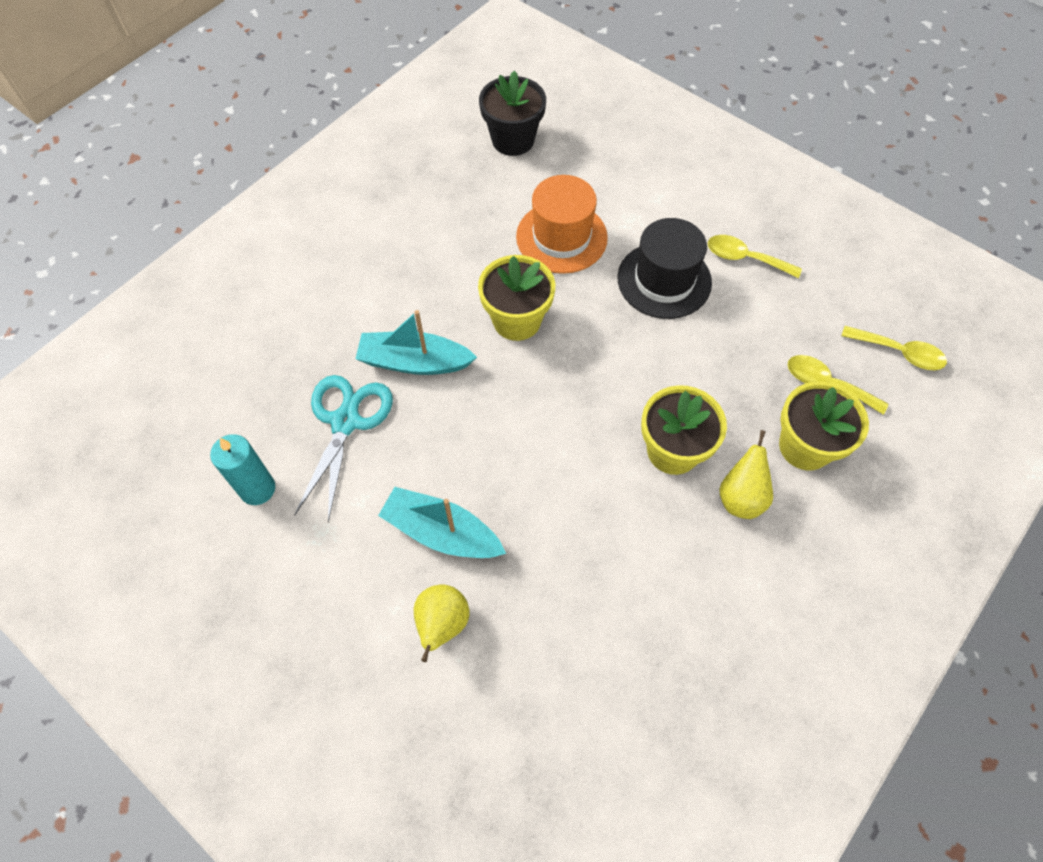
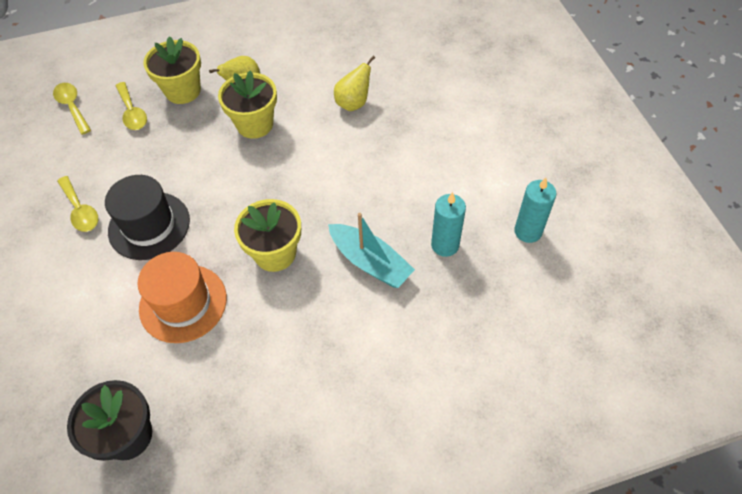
camera: 145 degrees left, 5 degrees down
turquoise scissors [294,375,393,523] -> turquoise candle [431,192,466,257]
turquoise boat [378,487,506,558] -> none
yellow pear [414,585,470,662] -> yellow pear moved to [334,56,375,111]

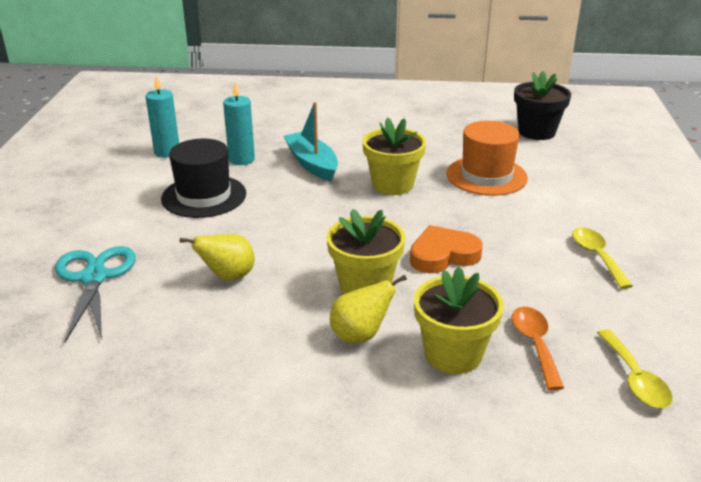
camera: 160 degrees left, 25 degrees down
black hat [105,175,190,260] -> black hat moved to [161,139,246,218]
yellow spoon [116,82,147,130] -> orange spoon [512,307,564,390]
none -> turquoise scissors [55,246,136,342]
none -> orange heart [410,225,483,273]

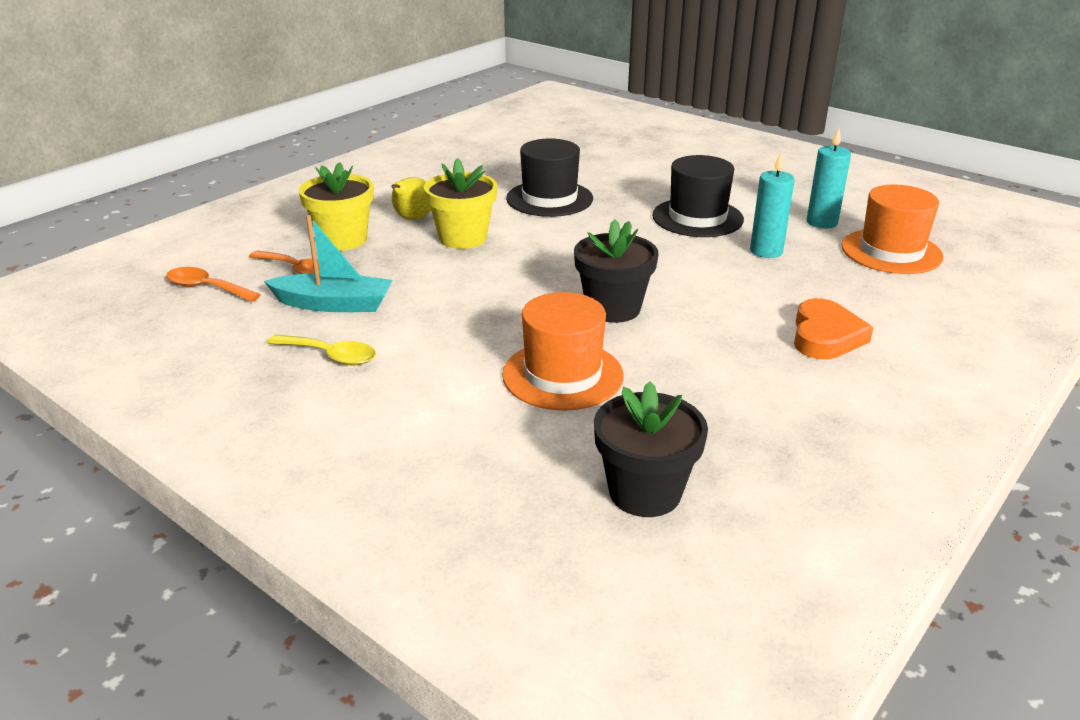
camera: 125 degrees right, 0 degrees up
turquoise scissors [55,246,136,342] -> none
yellow pear [180,234,255,280] -> black hat [506,138,593,217]
turquoise boat [284,102,338,181] -> turquoise boat moved to [264,215,393,312]
yellow flower pot [362,117,426,195] -> black flower pot [574,219,659,323]
orange heart [410,225,483,273] -> orange heart moved to [794,298,874,359]
yellow spoon [597,329,673,408] -> orange spoon [166,267,261,302]
none -> orange hat [841,185,943,274]

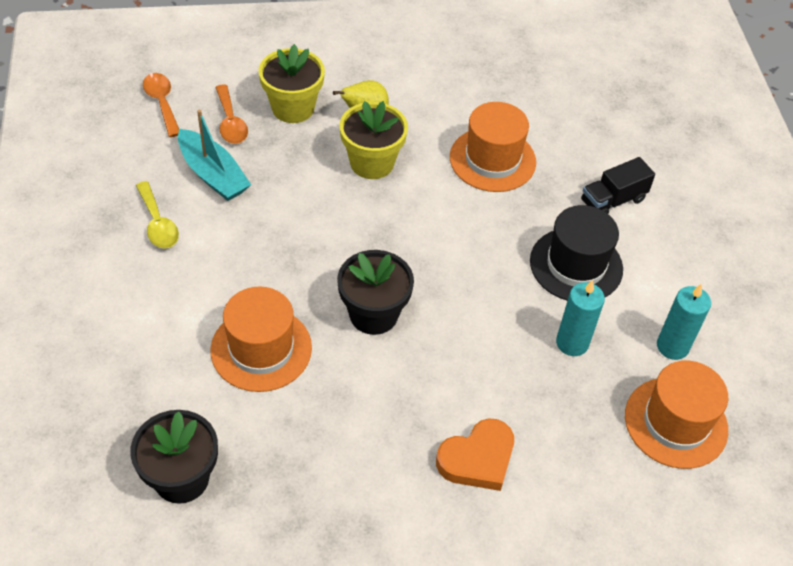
camera: 40 degrees right, 20 degrees up
black hat [506,138,593,217] -> orange hat [450,102,536,192]
none -> black truck [581,157,655,214]

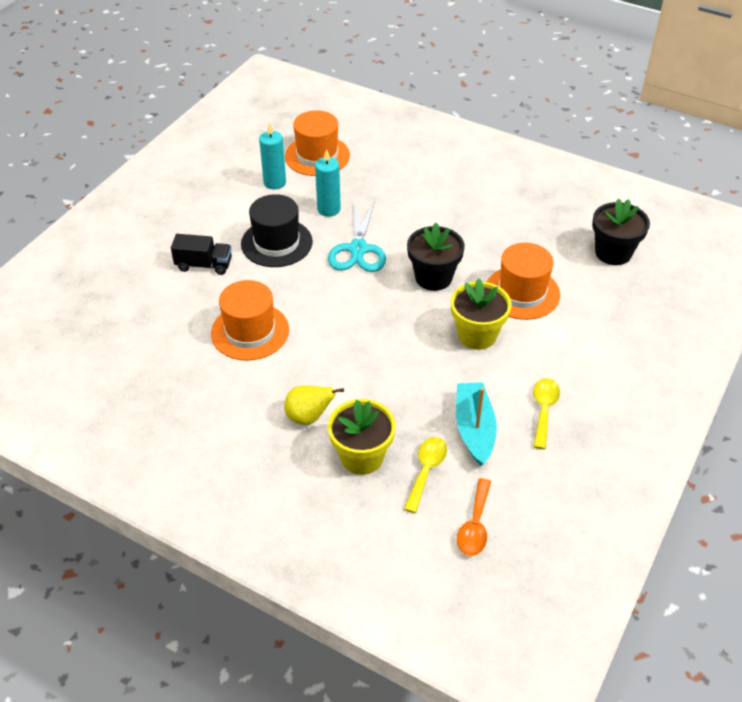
camera: 140 degrees left, 5 degrees down
orange spoon [215,84,248,144] -> yellow spoon [404,437,447,513]
yellow flower pot [339,101,408,179] -> yellow flower pot moved to [451,278,512,350]
orange heart [436,418,514,491] -> none
none -> turquoise scissors [328,200,386,272]

